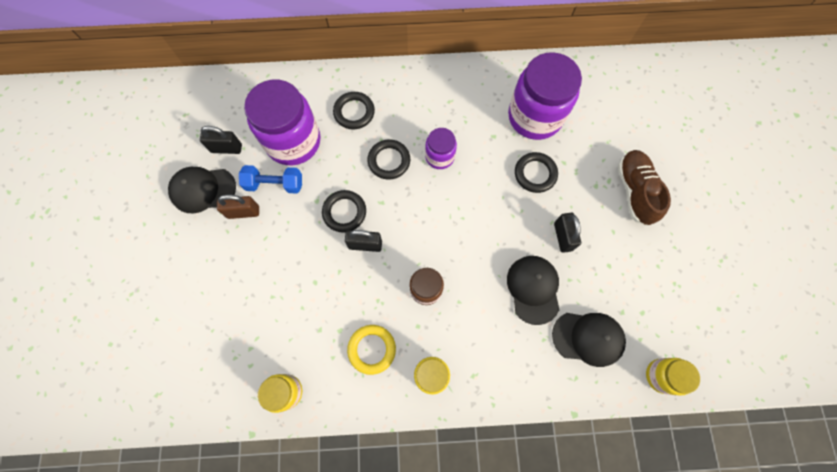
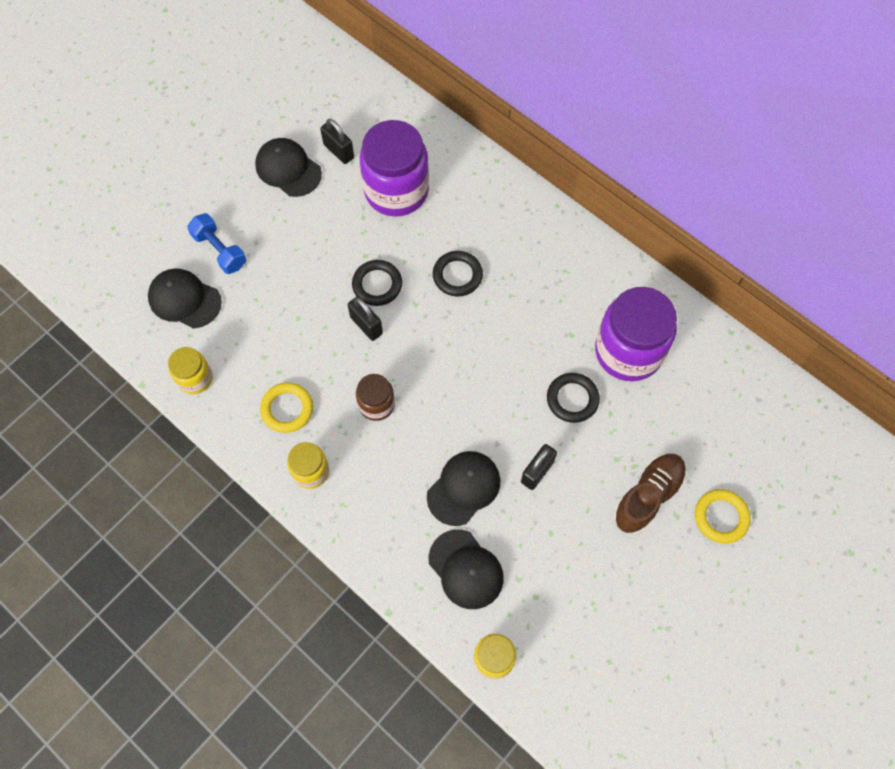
camera: 45 degrees right, 5 degrees down
brown padlock [217,195,259,219] -> none
blue dumbbell [239,165,302,194] -> blue dumbbell moved to [187,213,246,274]
black ring [333,92,375,129] -> none
purple jar [425,128,457,169] -> none
none -> black cap [148,268,222,328]
none -> yellow ring [695,489,751,544]

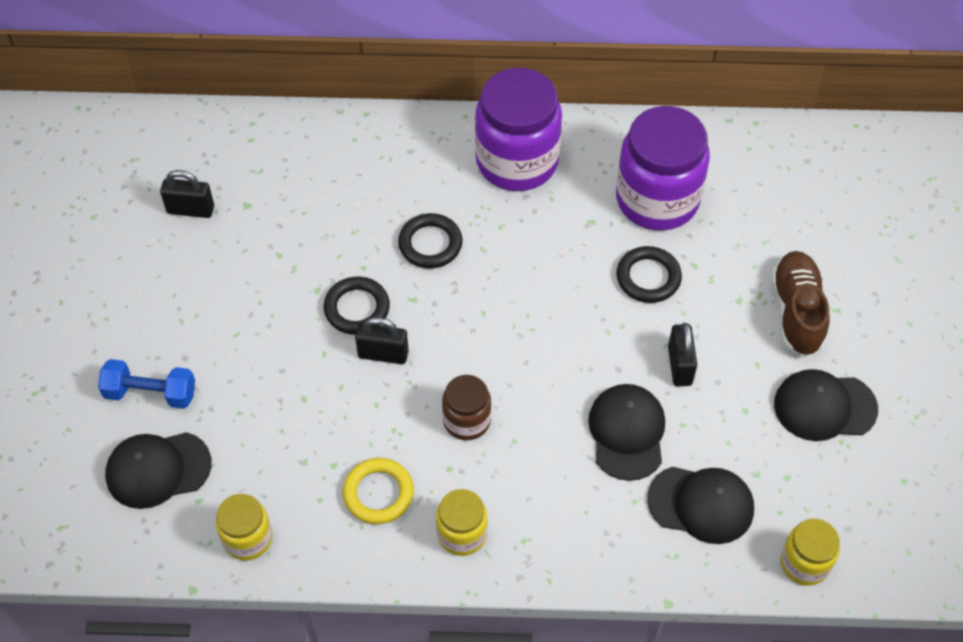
camera: 40 degrees left, 10 degrees down
black cap [255,138,322,197] -> black cap moved to [774,369,878,441]
purple jar [360,120,429,217] -> purple jar moved to [475,68,562,191]
yellow ring [695,489,751,544] -> none

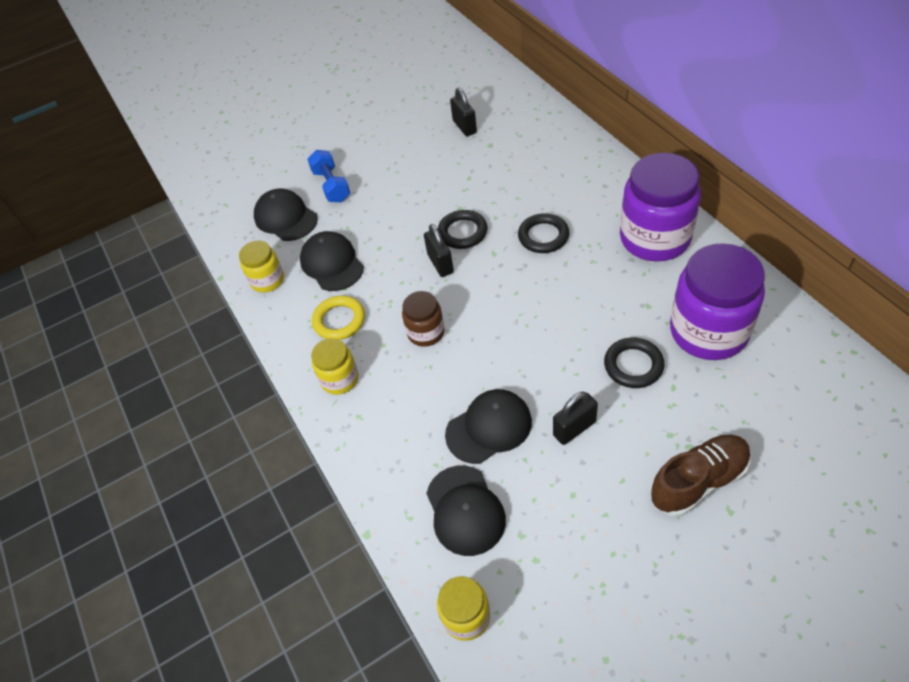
camera: 65 degrees right, 5 degrees down
black cap [774,369,878,441] -> black cap moved to [300,231,364,291]

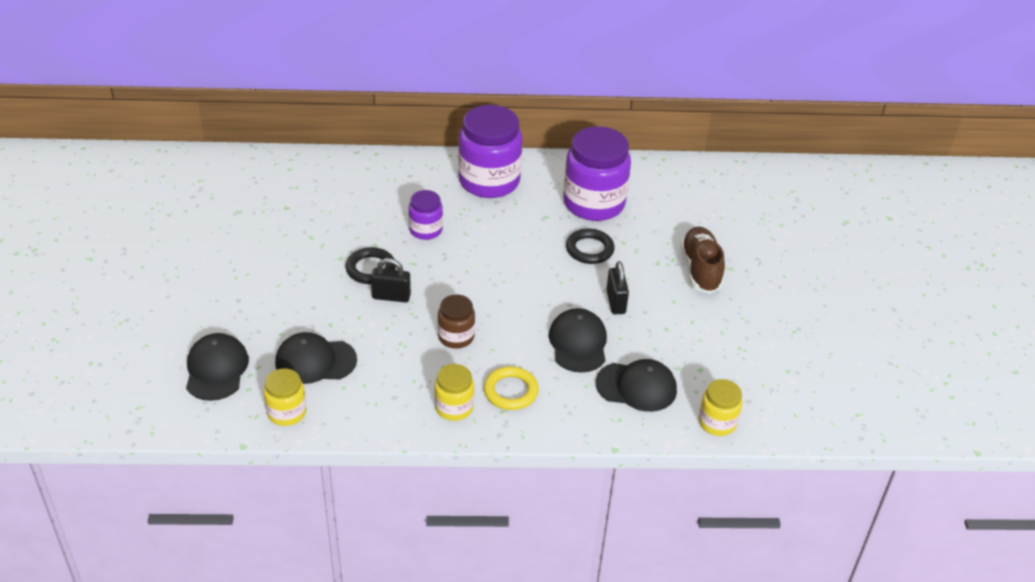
camera: 70 degrees left, 10 degrees down
black cap [254,189,318,241] -> black cap turned 105 degrees clockwise [186,333,249,401]
blue dumbbell [307,150,350,202] -> none
yellow ring [312,296,365,340] -> yellow ring moved to [484,366,539,410]
black padlock [450,88,477,136] -> none
black ring [518,213,569,253] -> purple jar [409,190,443,240]

